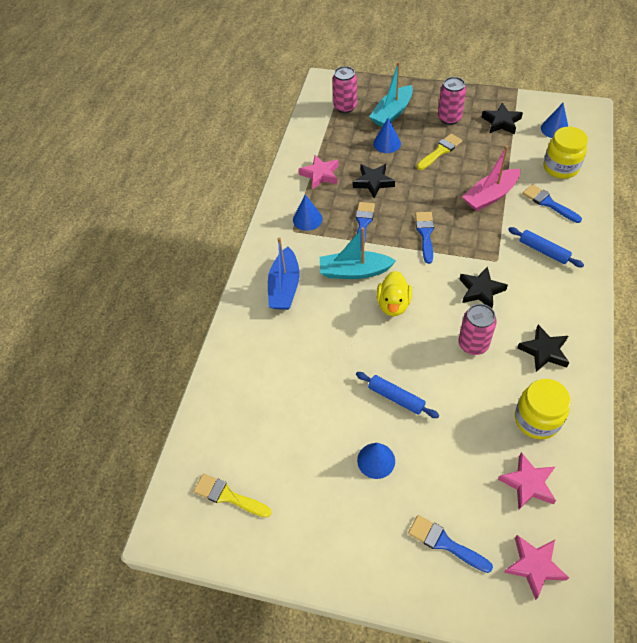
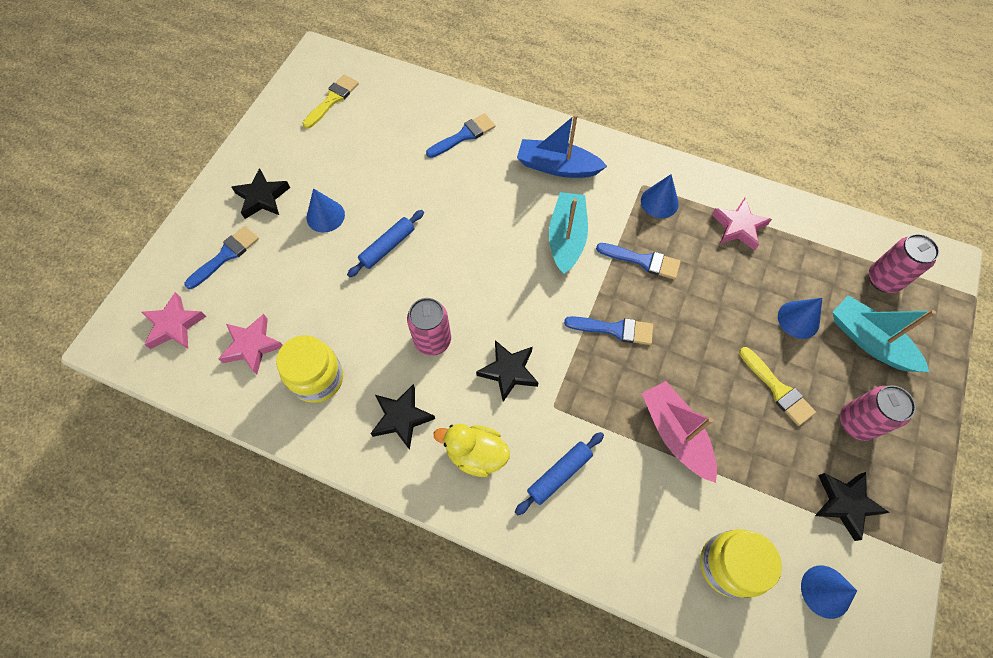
camera: 95 degrees right, 10 degrees up
black star [353,164,395,198] -> black star moved to [232,168,290,219]
yellow duck [376,271,412,316] -> yellow duck moved to [434,424,510,477]
blue brush [522,184,582,223] -> blue brush moved to [426,113,496,158]

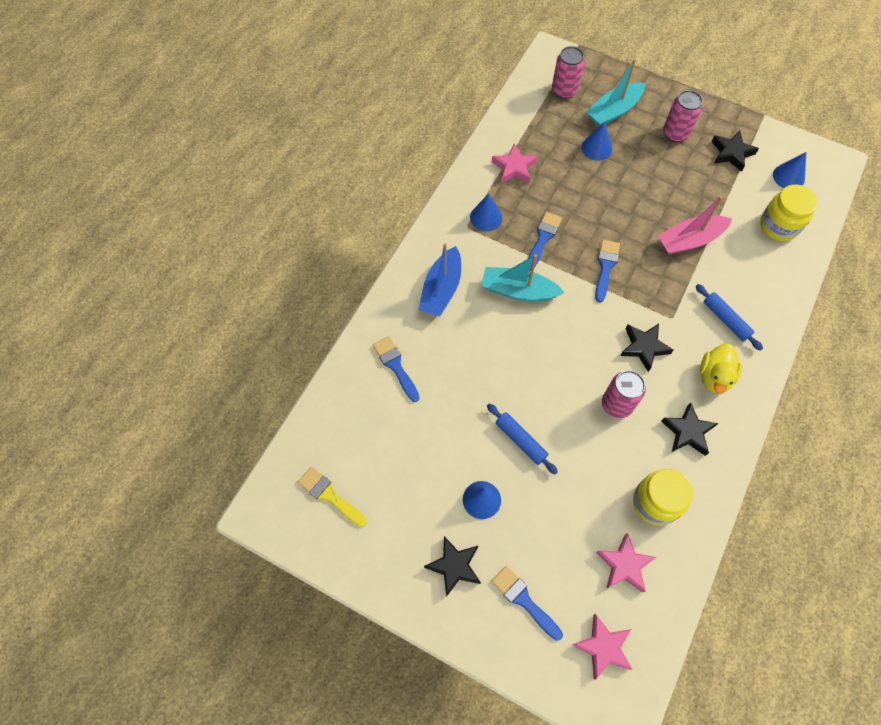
camera: 85 degrees left, 0 degrees up
yellow brush [739,347,816,426] -> none

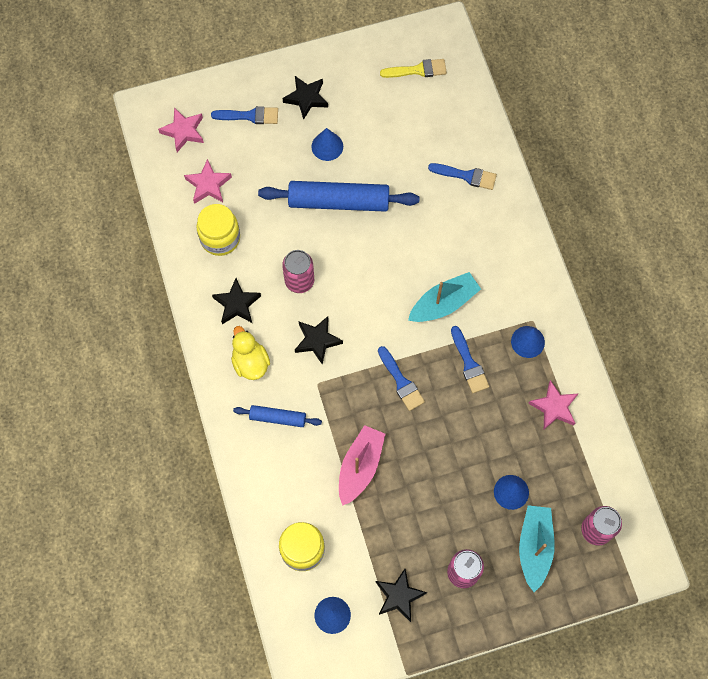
camera: 135 degrees right, 5 degrees up
blue boat [418,243,461,317] -> none
blue rolling pin [487,404,558,474] -> blue rolling pin [258,181,420,212], size x1.91

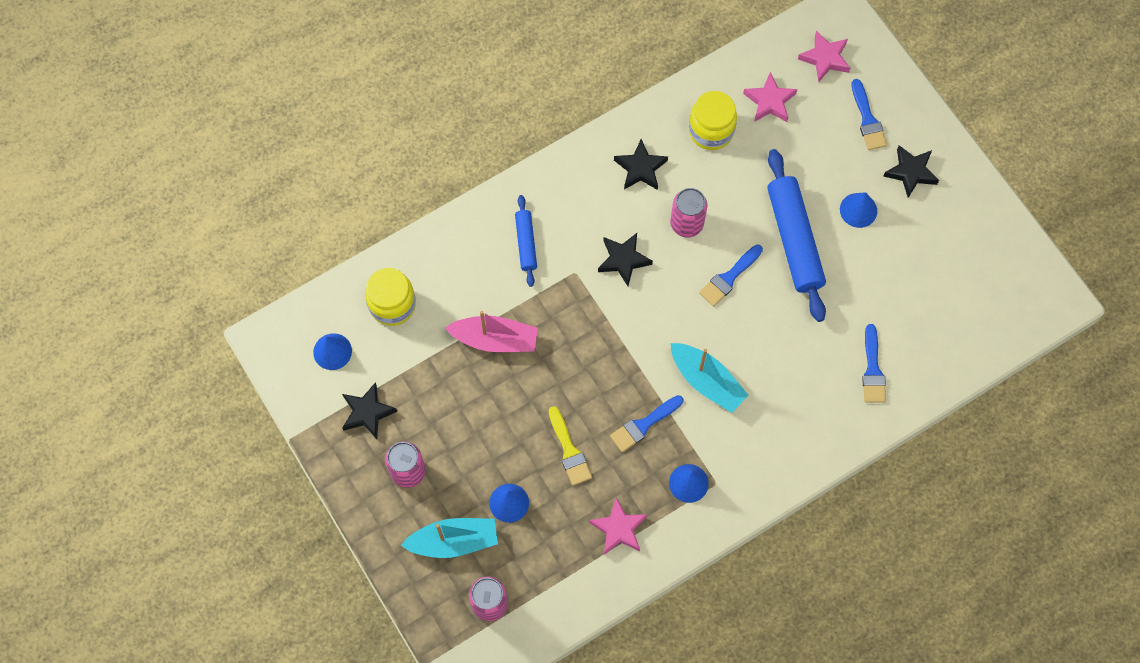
camera: 75 degrees right, 0 degrees up
yellow duck [231,326,270,380] -> none
blue brush [378,346,425,411] -> blue brush moved to [699,245,763,306]
yellow brush [380,59,447,78] -> yellow brush moved to [549,406,592,486]

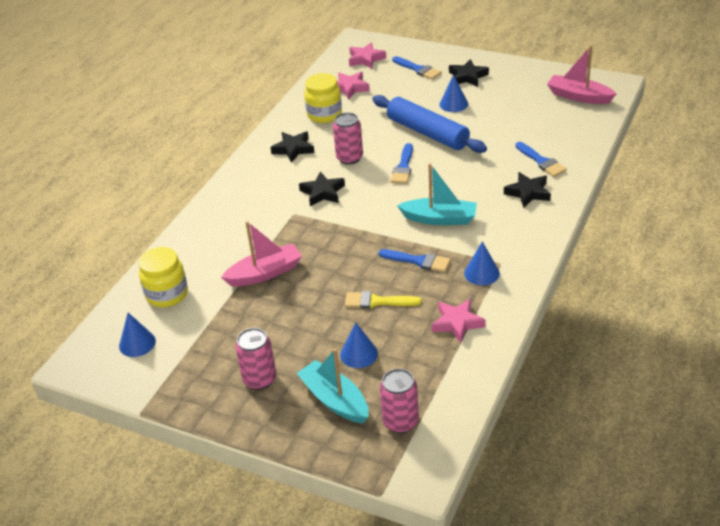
camera: 30 degrees left, 30 degrees down
black star [342,382,397,439] -> black star moved to [504,172,551,208]
turquoise boat [401,518,498,558] -> turquoise boat turned 90 degrees counterclockwise [297,349,369,423]
blue rolling pin [515,195,537,287] -> none
yellow brush [549,406,592,486] -> yellow brush turned 150 degrees clockwise [345,291,422,309]
blue brush [610,395,683,452] -> blue brush turned 90 degrees counterclockwise [378,249,451,272]
none -> pink boat [547,45,617,104]

